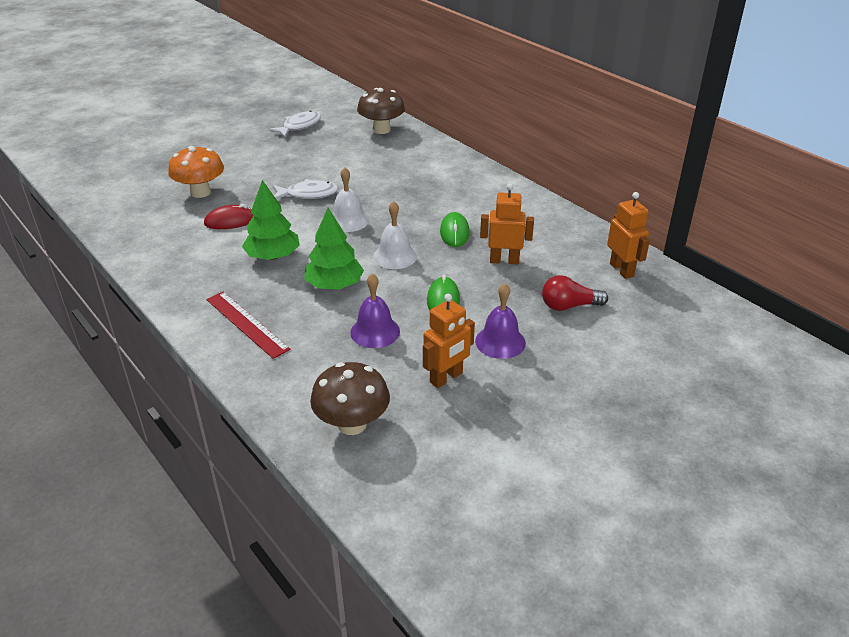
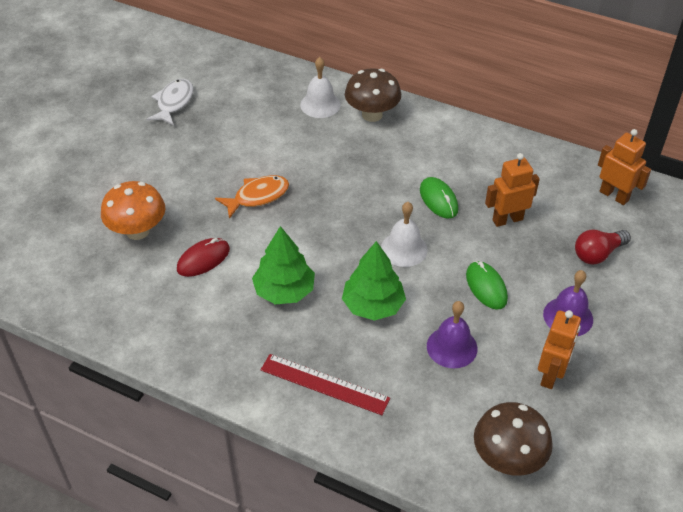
camera: 25 degrees left, 10 degrees up
white fish [273,179,338,199] -> orange fish [215,175,289,219]
white bell [332,167,369,232] -> white bell moved to [300,57,341,118]
brown mushroom [357,88,405,134] -> brown mushroom moved to [345,68,401,122]

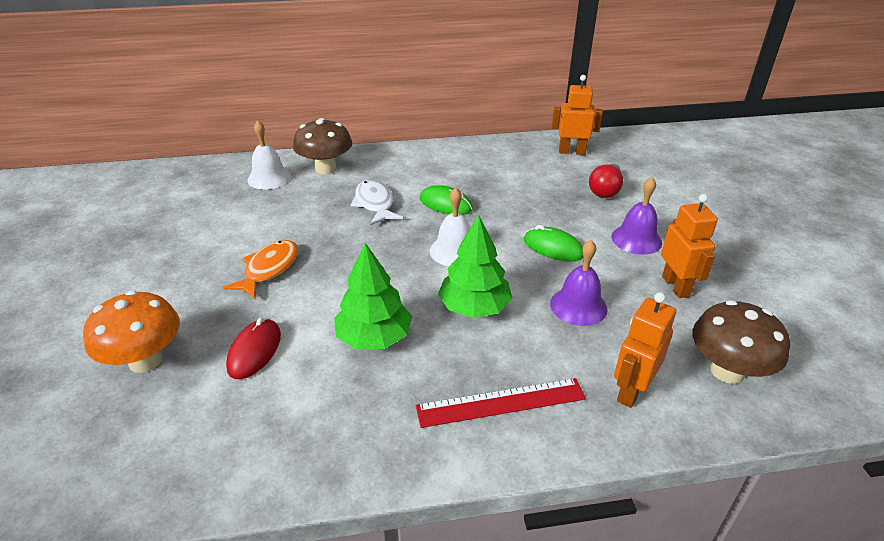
camera: 35 degrees left, 10 degrees down
white fish [147,79,194,126] -> white fish moved to [350,180,403,226]
orange robot [485,153,540,227] -> orange robot moved to [614,292,676,408]

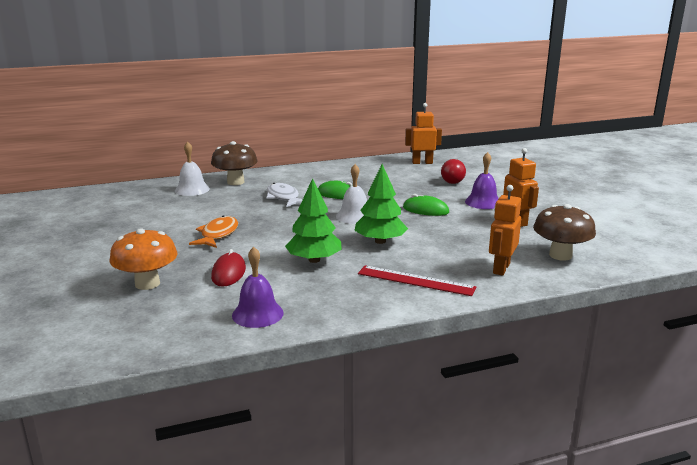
camera: 10 degrees left, 15 degrees down
red ruler [416,378,586,428] -> red ruler turned 45 degrees clockwise [358,265,477,296]
purple bell [550,240,607,326] -> purple bell moved to [232,247,284,328]

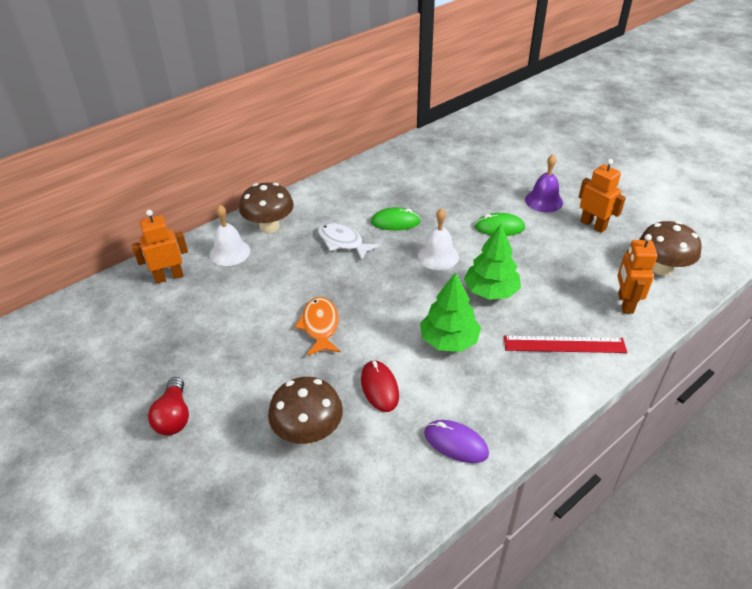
camera: 20 degrees left, 20 degrees up
orange mushroom [109,228,178,290] -> brown mushroom [268,377,343,444]
purple bell [232,247,284,328] -> purple mouse [424,420,489,463]
orange robot [405,103,442,164] -> orange robot moved to [132,210,188,284]
red light bulb [441,159,466,184] -> red light bulb moved to [148,377,189,435]

